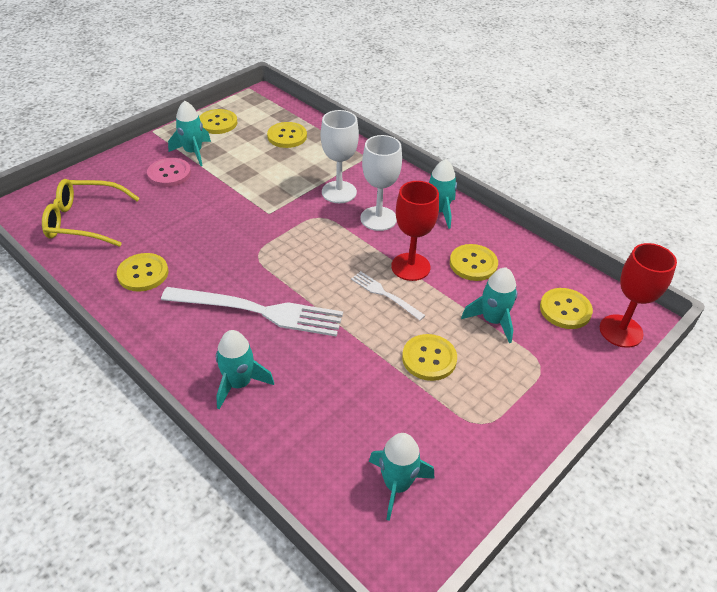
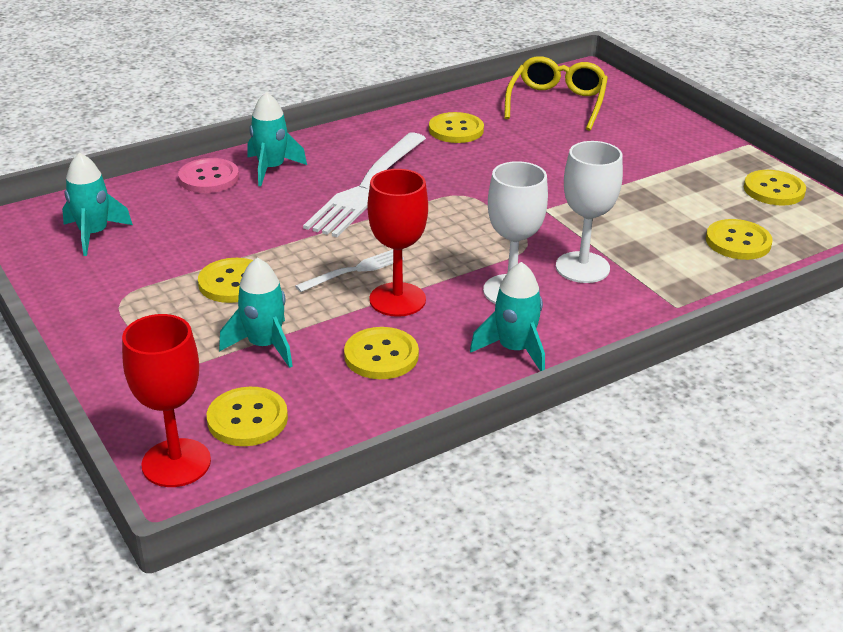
camera: 105 degrees right, 10 degrees down
pink button [147,158,191,187] -> pink button moved to [178,158,239,193]
turquoise rocket [168,101,211,166] -> none

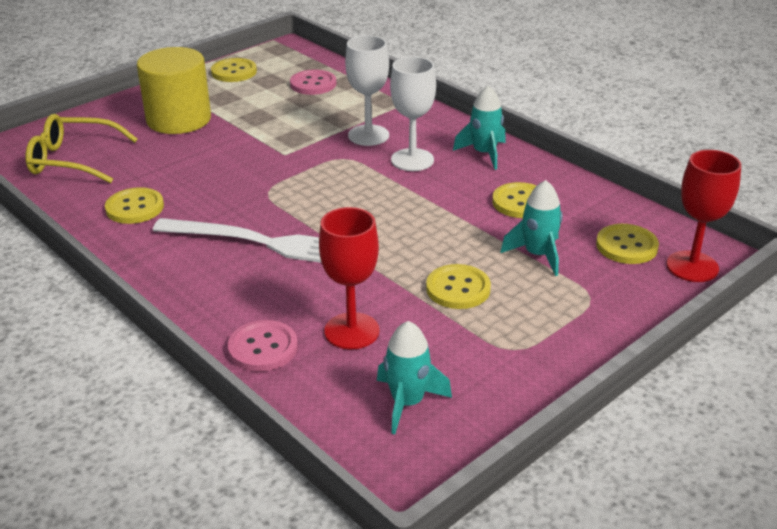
camera: 100 degrees left, 0 degrees up
turquoise rocket [247,92,307,186] -> none
white fork [295,250,404,292] -> none
red goblet [368,169,428,317] -> red goblet moved to [319,207,380,350]
yellow button [706,219,772,260] -> pink button [290,70,336,95]
none -> yellow cylinder [137,47,211,134]

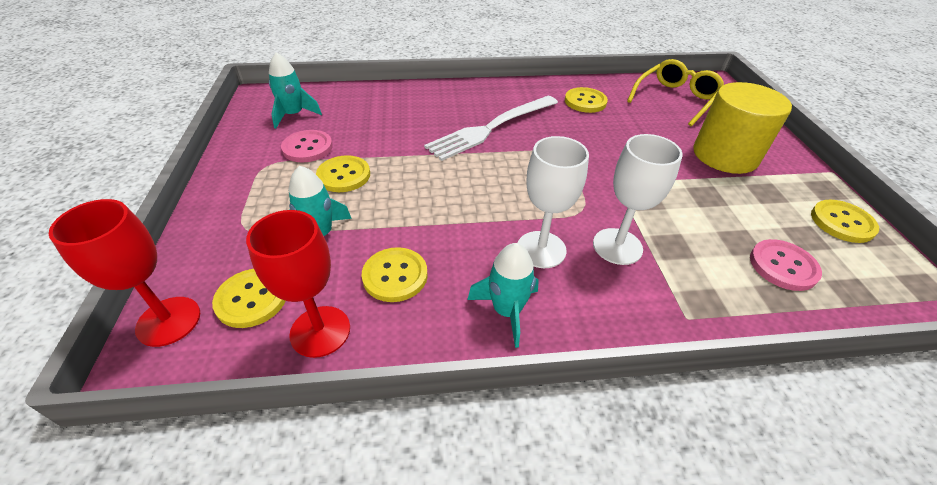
camera: 125 degrees right, 10 degrees up
pink button [228,320,298,372] -> pink button moved to [281,130,333,162]
red goblet [319,207,380,350] -> red goblet moved to [246,210,350,358]

